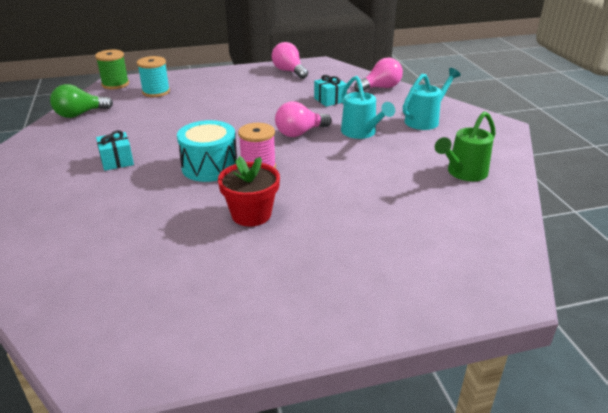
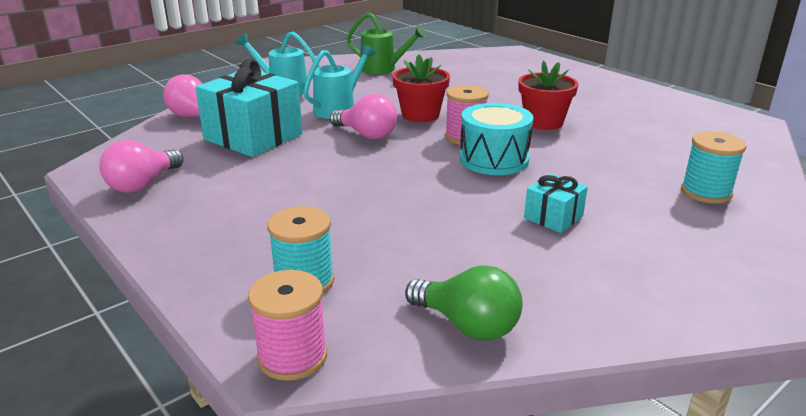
camera: 115 degrees left, 5 degrees down
green spool [95,50,129,89] -> pink spool [248,270,327,381]
turquoise gift [314,75,347,107] -> turquoise gift [195,59,303,157], size x2.04
none -> red flower pot [392,54,450,122]
none -> turquoise spool [681,131,746,204]

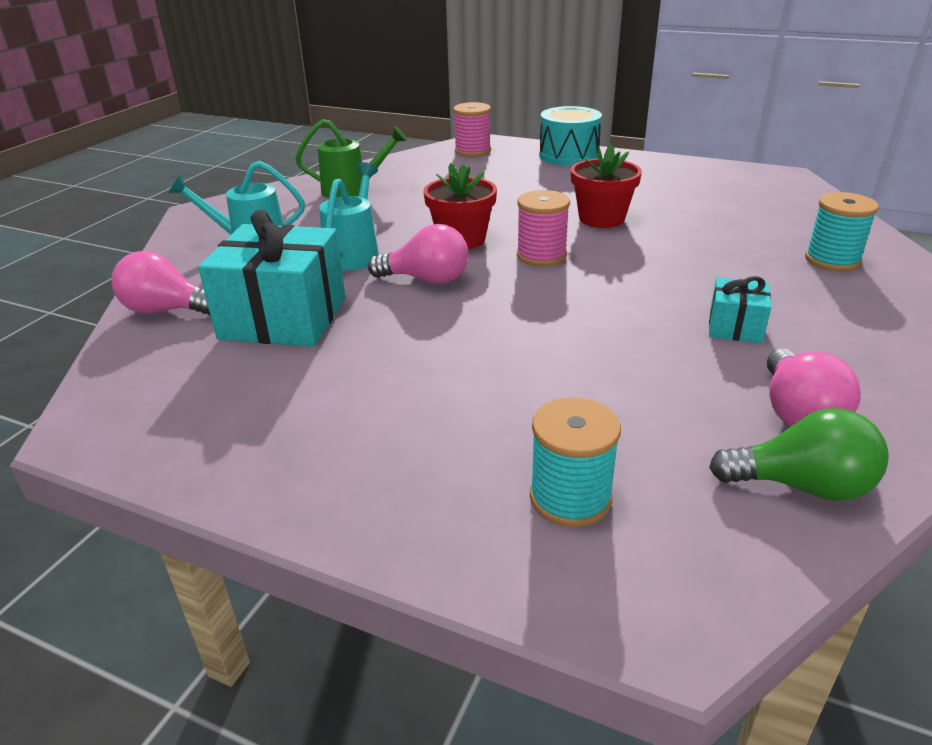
camera: 25 degrees left, 5 degrees up
pink light bulb [99,140,184,193] -> pink light bulb moved to [767,349,861,427]
pink spool [248,270,327,381] -> pink spool moved to [453,102,491,157]
turquoise drum [460,103,534,175] -> turquoise drum moved to [539,106,602,166]

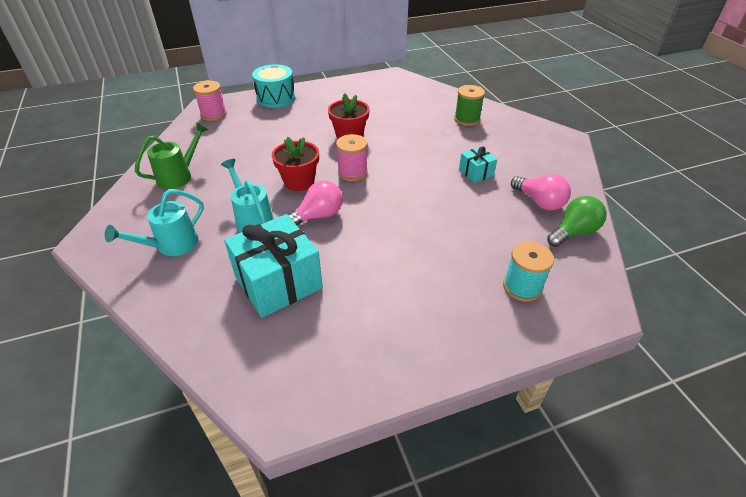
camera: 45 degrees left, 10 degrees up
pink light bulb [111,251,211,316] -> none
turquoise spool [805,192,879,271] -> green spool [454,85,485,126]

